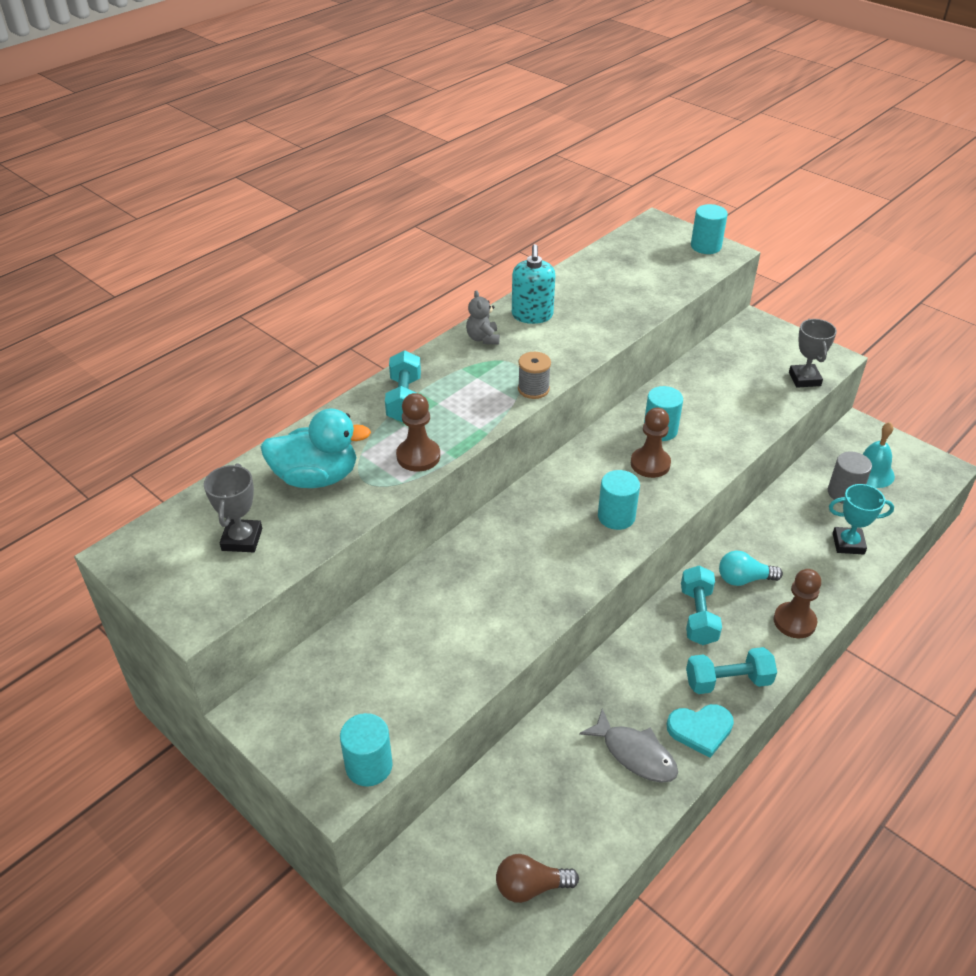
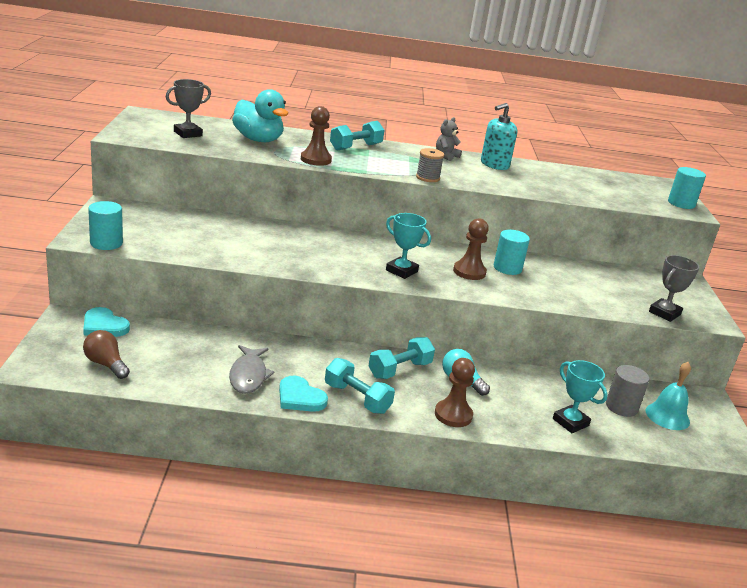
camera: 45 degrees right, 15 degrees down
turquoise cylinder [598,470,640,530] -> turquoise trophy [386,213,431,279]
none -> turquoise heart [83,307,130,337]

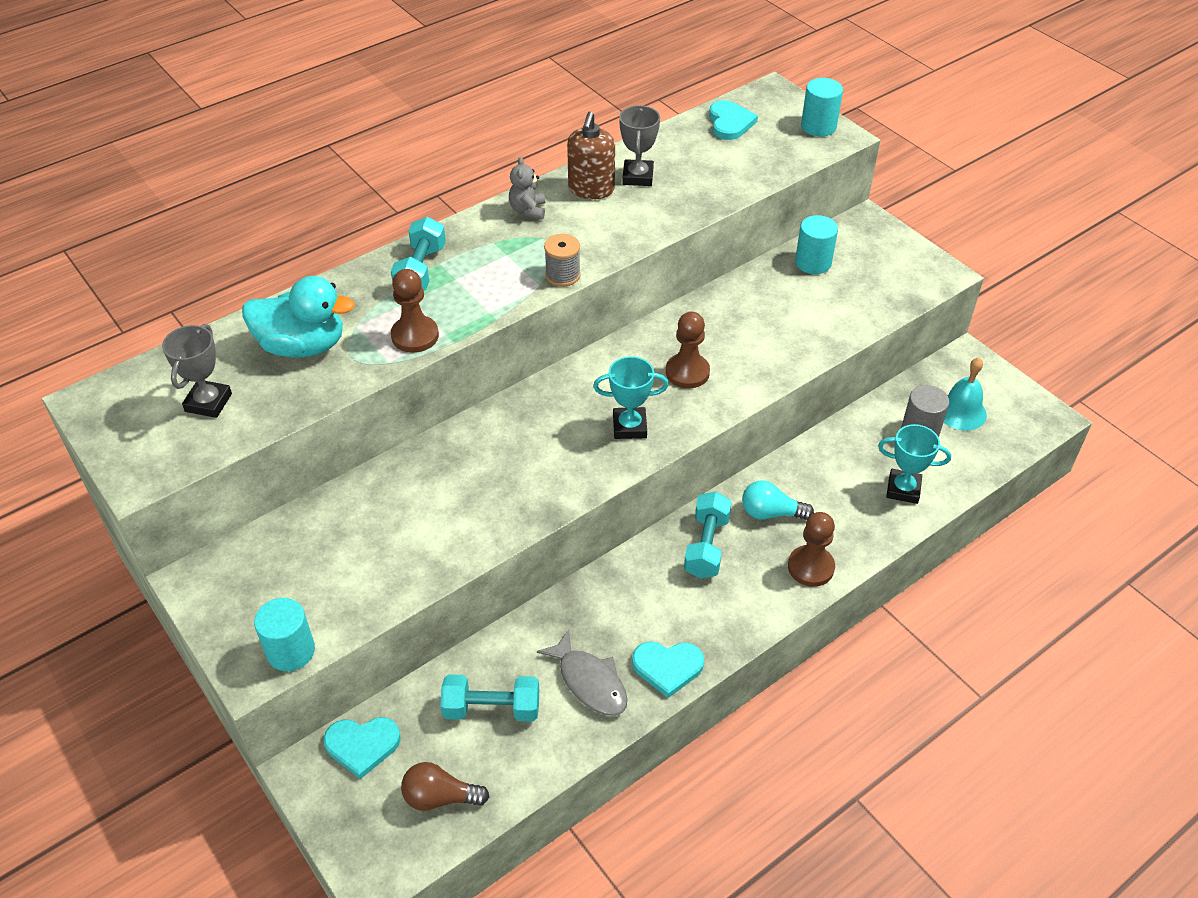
camera: 35 degrees left, 20 degrees up
turquoise dumbbell [325,358,395,414] -> turquoise dumbbell moved to [440,674,539,721]
turquoise soap dispenser [481,103,517,170] -> brown soap dispenser [567,112,615,199]
turquoise cylinder [494,230,530,275] -> turquoise cylinder moved to [795,215,838,274]
grey trophy [649,255,699,322] -> grey trophy moved to [619,105,660,186]
none -> turquoise heart [709,100,758,140]

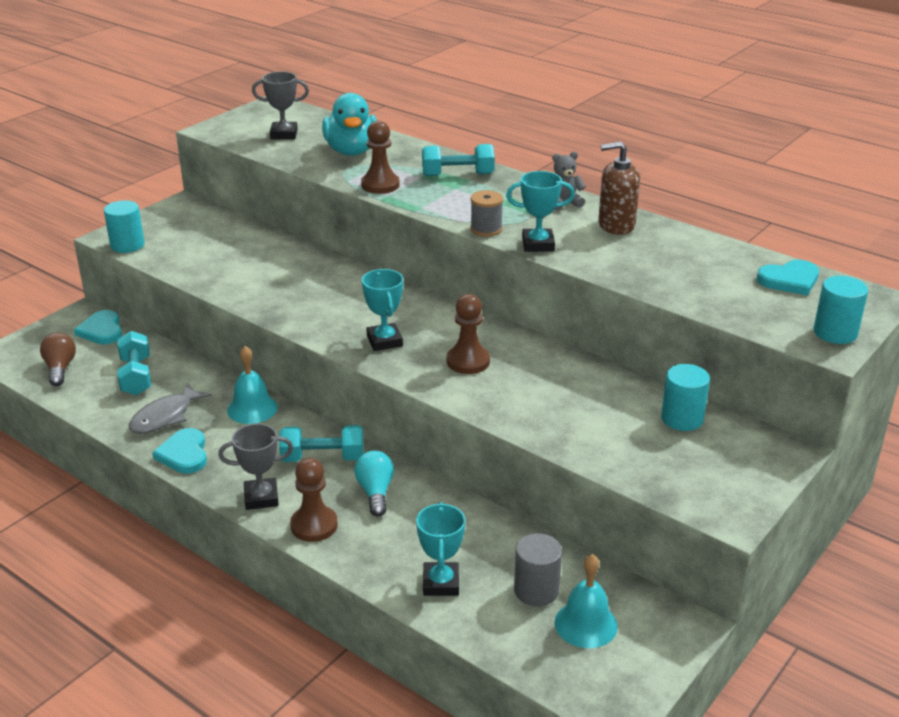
camera: 75 degrees right, 15 degrees down
grey trophy [619,105,660,186] -> grey trophy moved to [218,424,293,510]
none -> turquoise bell [227,346,278,424]
none -> turquoise trophy [506,171,575,252]

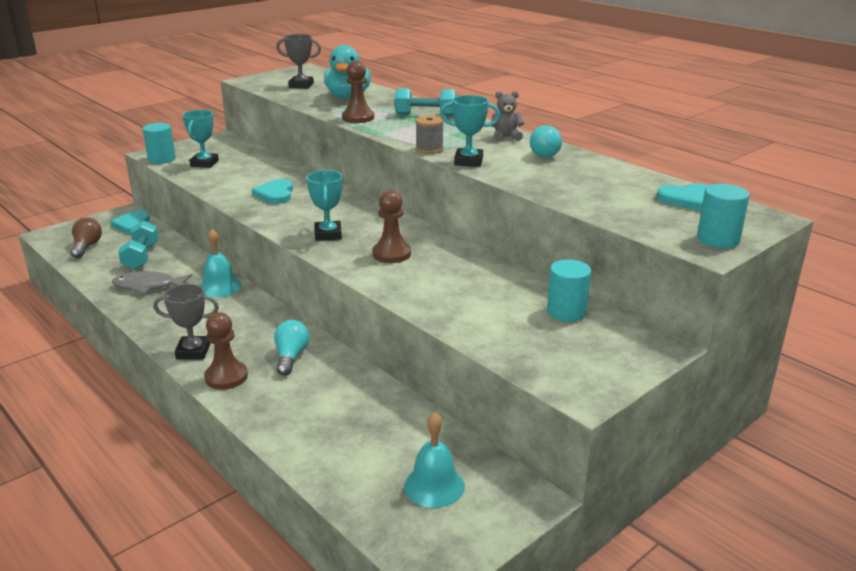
camera: 10 degrees right, 5 degrees down
grey fish [129,383,212,434] -> grey fish turned 45 degrees clockwise [112,271,192,294]
turquoise heart [152,428,207,473] -> turquoise heart moved to [252,179,293,204]
turquoise dumbbell [279,425,363,462] -> none
turquoise trophy [416,502,465,596] -> turquoise trophy moved to [183,110,219,168]
grey cylinder [514,533,562,606] -> none
brown soap dispenser [598,141,640,235] -> turquoise light bulb [530,125,562,158]

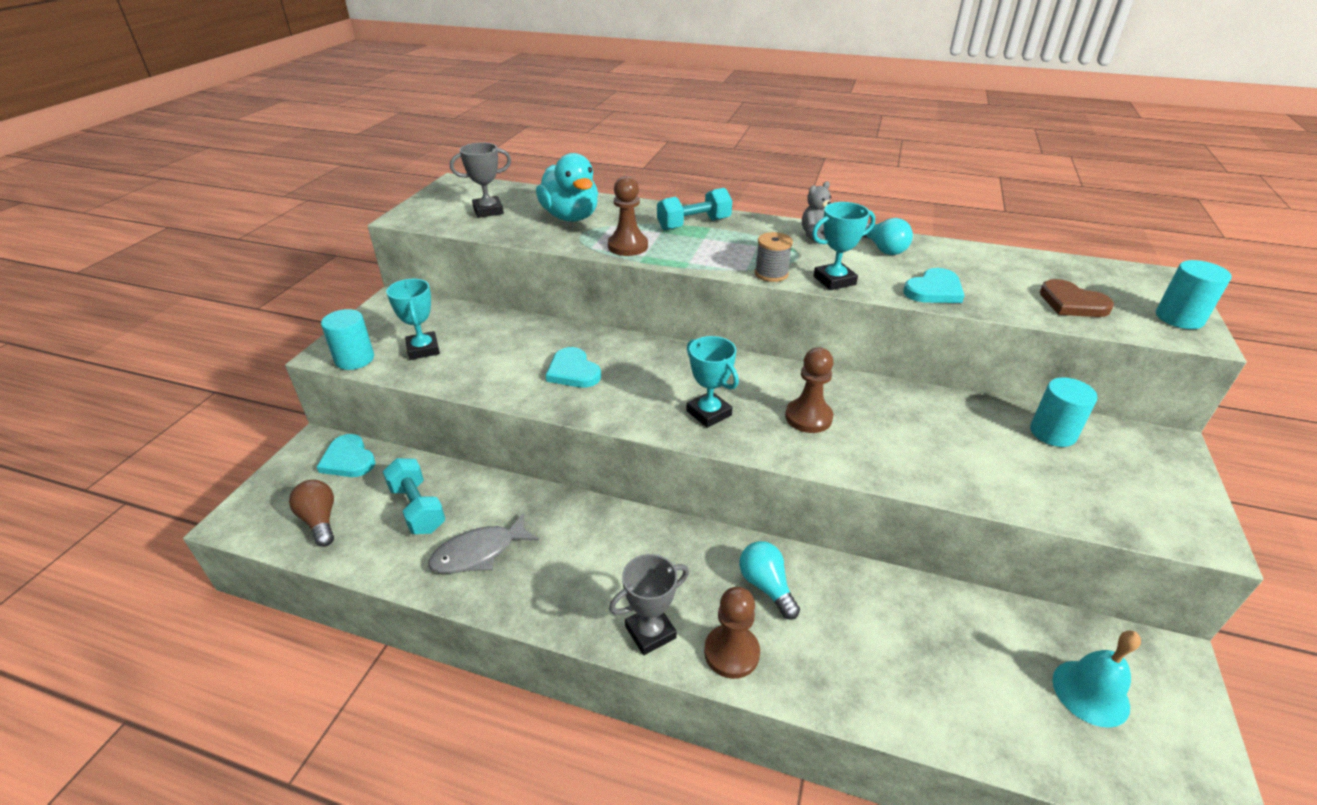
camera: 30 degrees left, 10 degrees up
turquoise bell [200,229,242,297] -> none
turquoise heart [656,183,709,211] -> turquoise heart moved to [903,268,965,303]
none -> brown heart [1040,279,1114,317]

